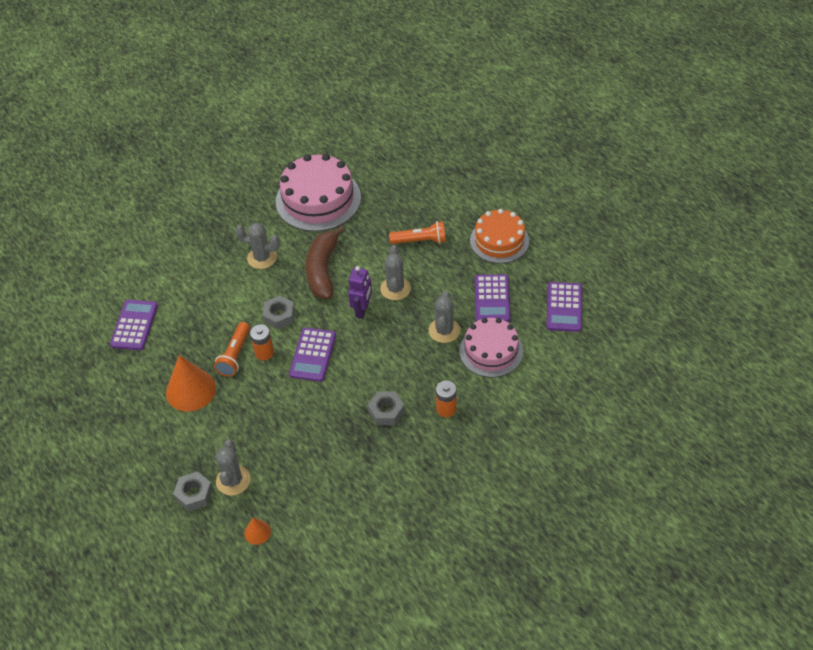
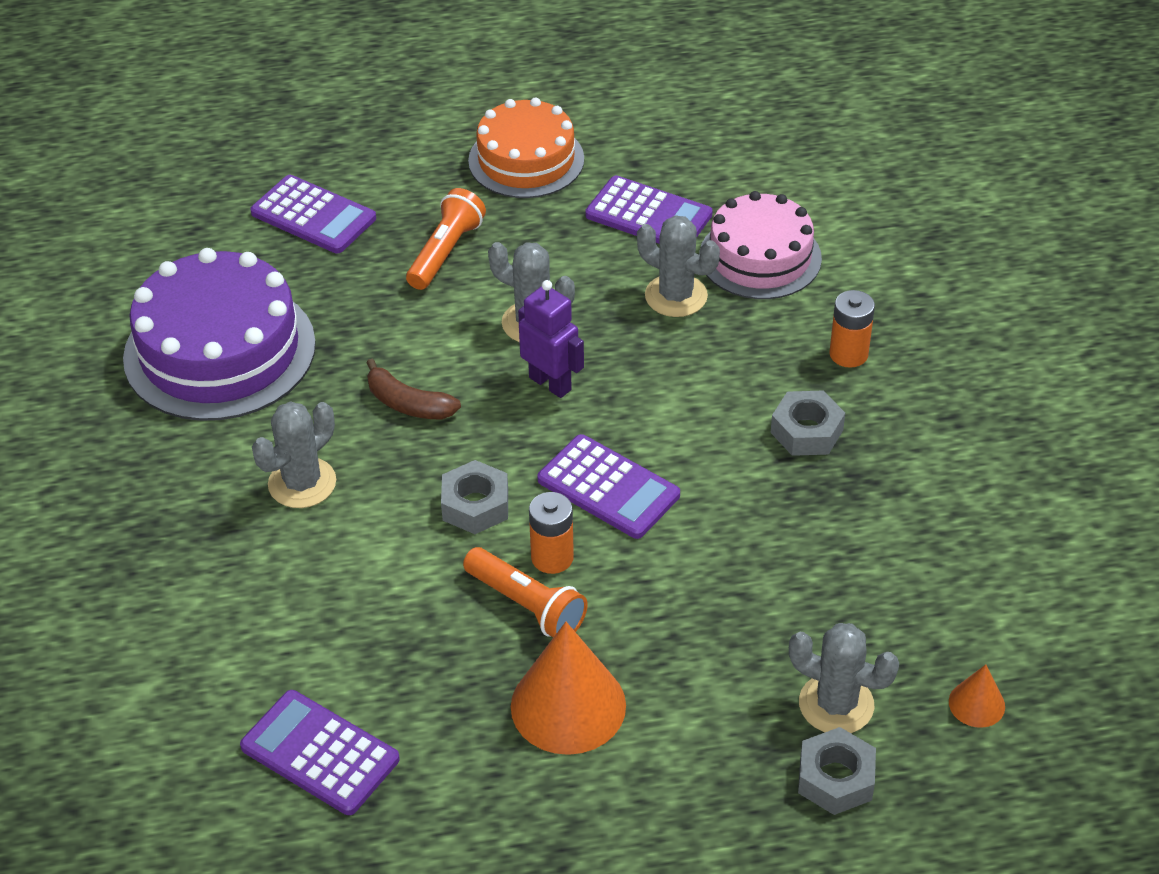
camera: 65 degrees left, 5 degrees down
pink cake [276,154,361,232] -> purple cake [123,248,316,421]
brown banana [306,225,345,299] -> brown banana [366,359,461,420], size x0.57
purple calculator [547,282,582,332] -> purple calculator moved to [250,175,376,253]

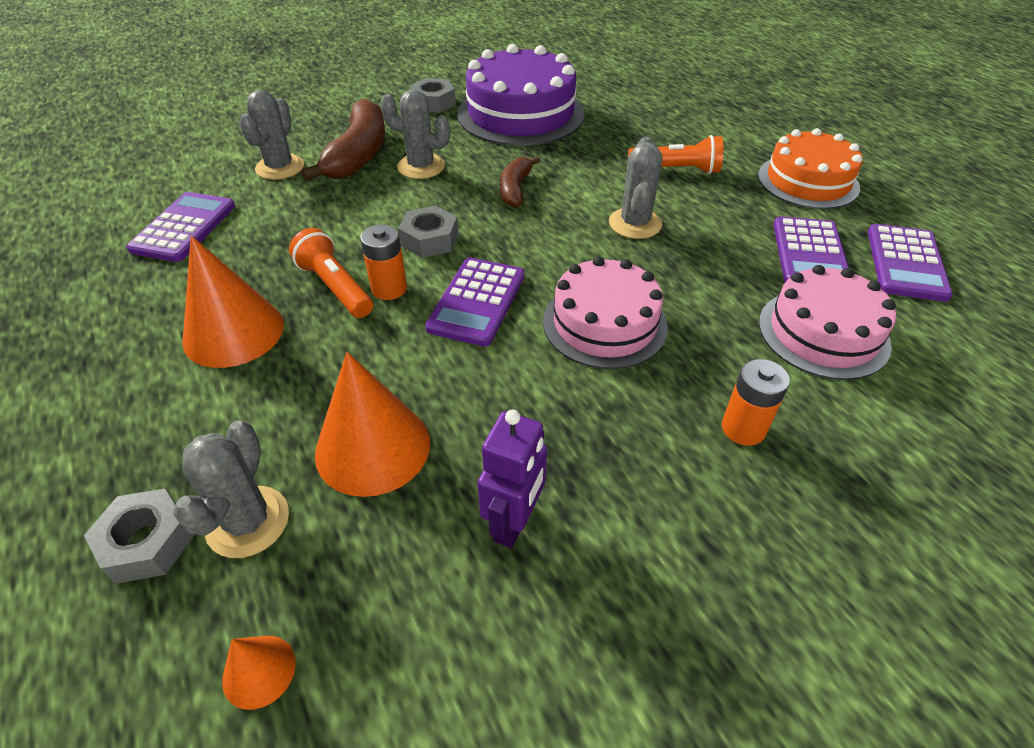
camera: 70 degrees right, 0 degrees up
purple calculator [250,175,376,253] -> purple calculator moved to [868,224,953,302]
orange flashlight [463,547,588,637] -> orange flashlight turned 120 degrees clockwise [289,228,373,318]
purple robot [518,280,584,398] -> purple robot moved to [477,410,547,548]
grey cactus [637,215,720,317] -> grey cactus moved to [239,90,304,180]
grey nut [771,390,845,456] -> grey nut moved to [410,78,456,113]
none -> brown banana [301,99,385,181]
none -> orange cone [315,352,430,497]
none -> pink cake [543,257,668,369]

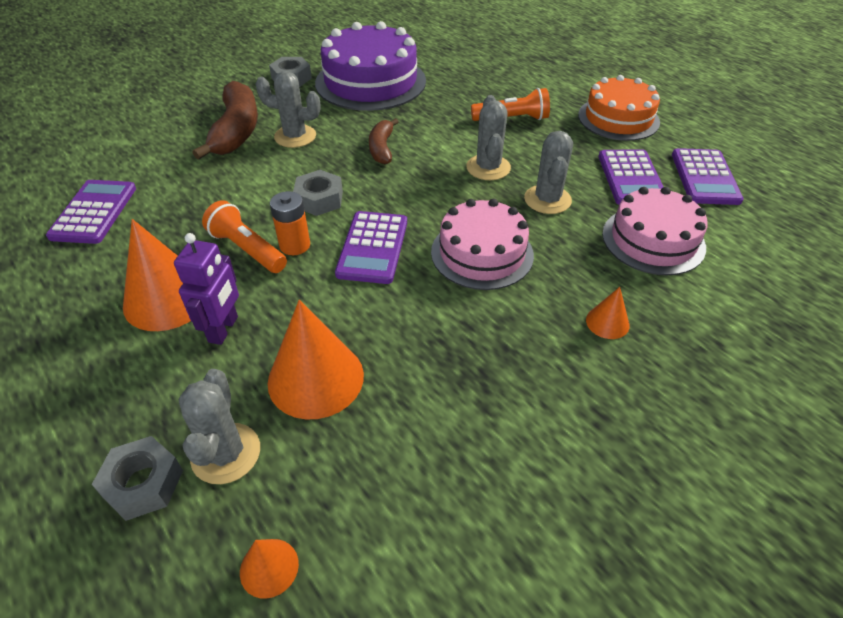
camera: 10 degrees left, 0 degrees up
grey cactus [239,90,304,180] -> grey cactus moved to [524,131,573,214]
purple robot [477,410,547,548] -> purple robot moved to [174,233,239,345]
orange battery [722,359,790,446] -> orange cone [586,287,630,339]

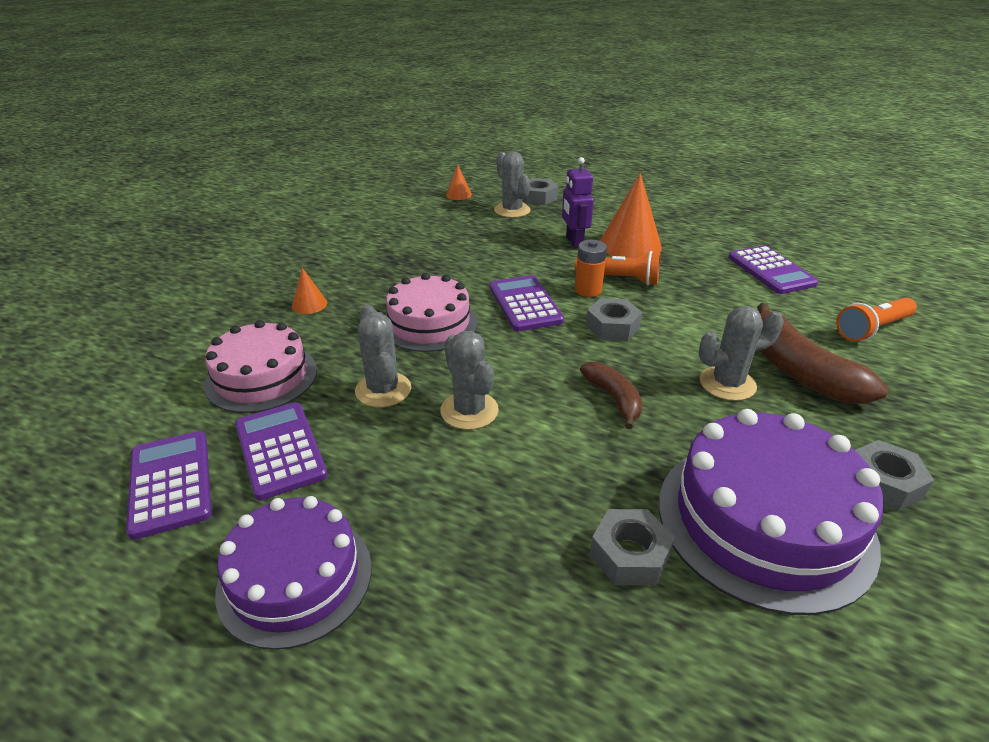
camera: 155 degrees right, 10 degrees down
orange cone [267,300,364,420] -> none
orange flashlight [471,88,550,121] -> orange flashlight moved to [836,297,917,342]
orange cake [578,75,660,141] -> purple cake [215,496,372,650]
none -> grey nut [590,509,675,585]

